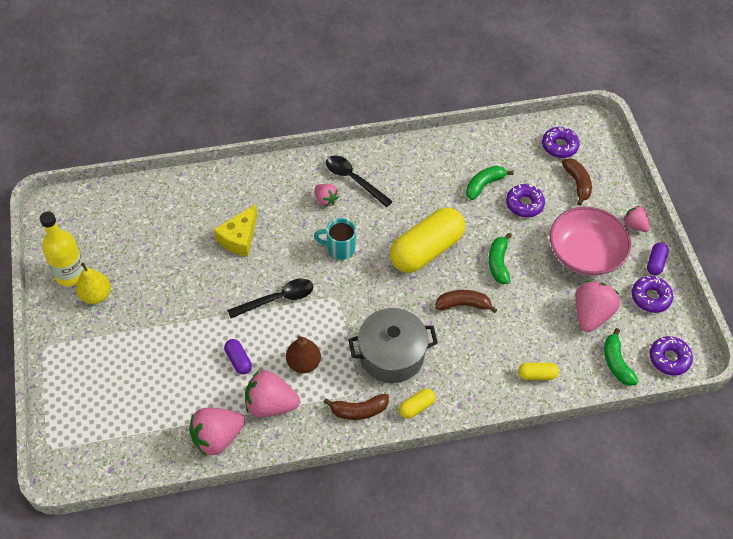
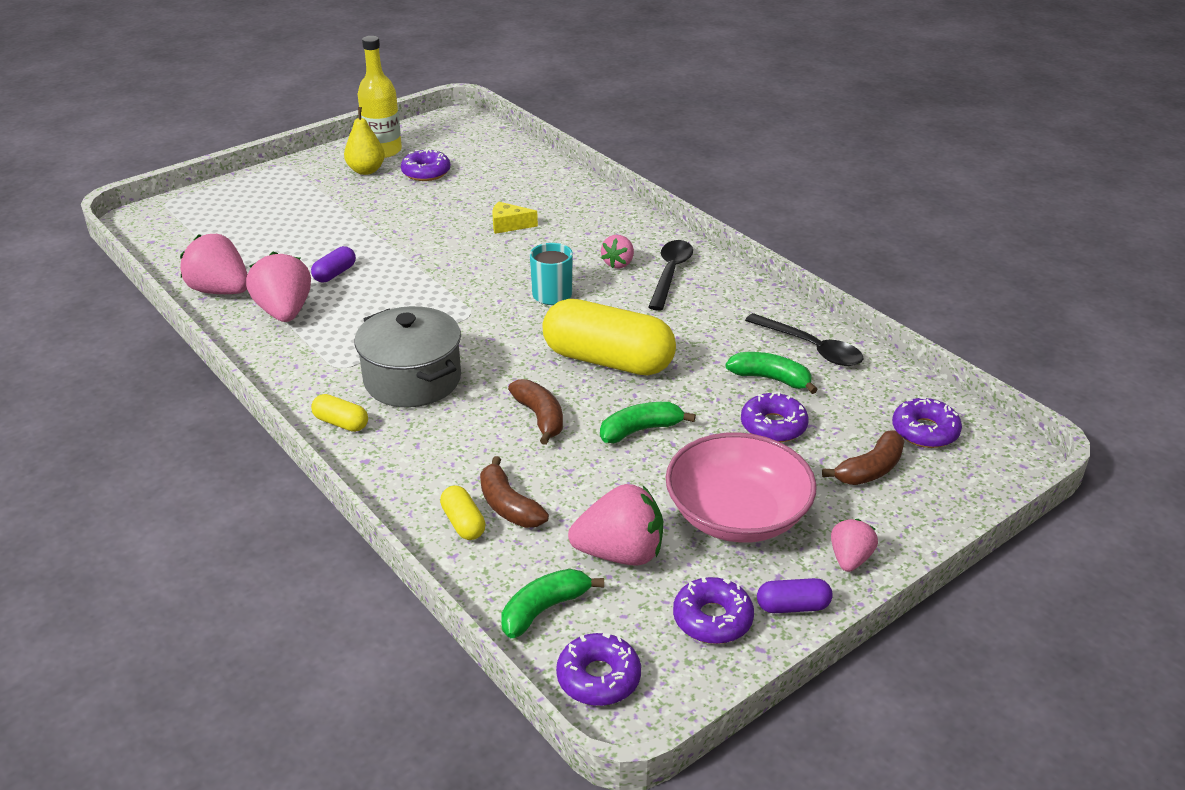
camera: 65 degrees right, 20 degrees down
yellow cheese [214,204,257,257] -> yellow cheese [492,201,538,234], size x0.66
black spoon [227,279,313,318] -> black spoon moved to [745,313,863,366]
brown pear [286,335,321,373] -> none
brown banana [323,394,389,420] -> brown banana moved to [480,456,549,528]
none -> purple donut [401,149,451,181]

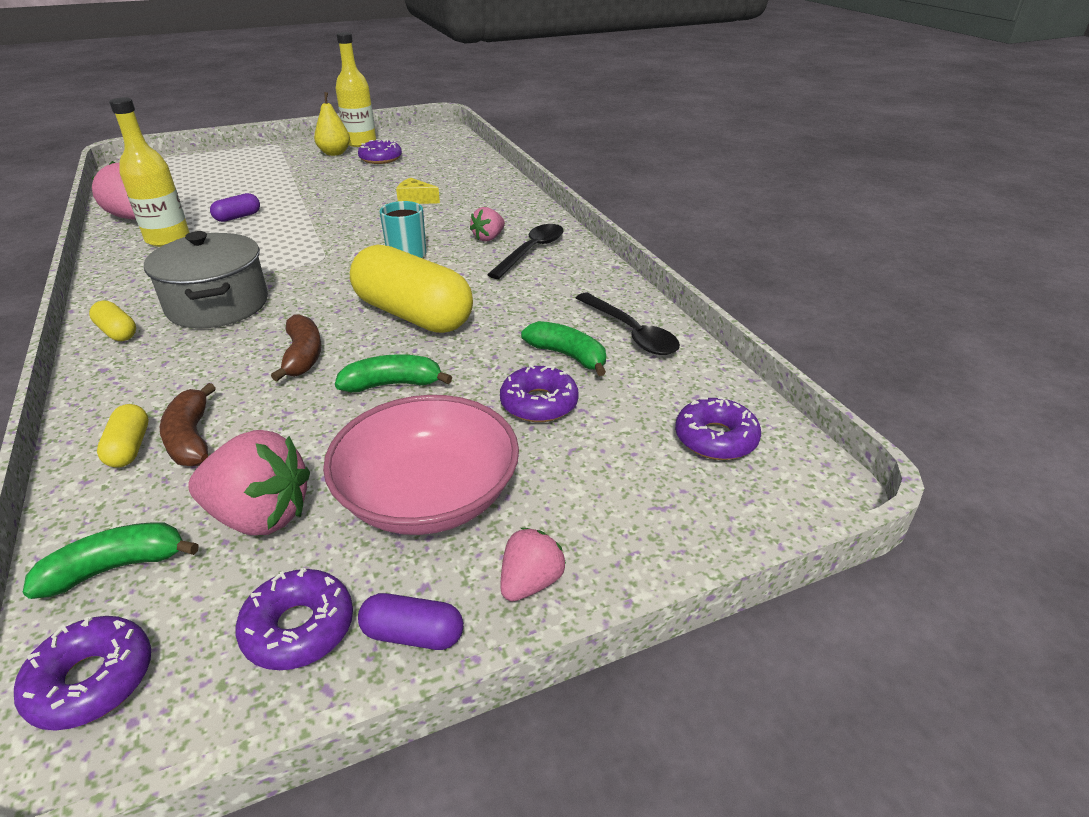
camera: 15 degrees right, 0 degrees up
pink strawberry [246,252,311,322] -> yellow bottle [109,97,190,247]
brown banana [822,430,904,485] -> none

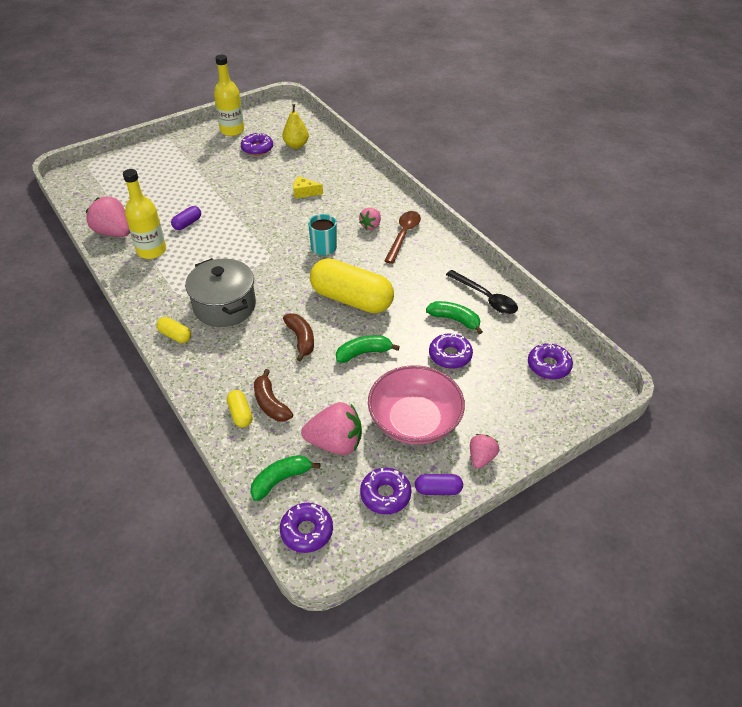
camera: 10 degrees left, 10 degrees up
yellow pear [314,92,350,156] -> yellow pear moved to [282,104,309,149]
black spoon [487,224,564,279] -> brown spoon [385,211,421,264]

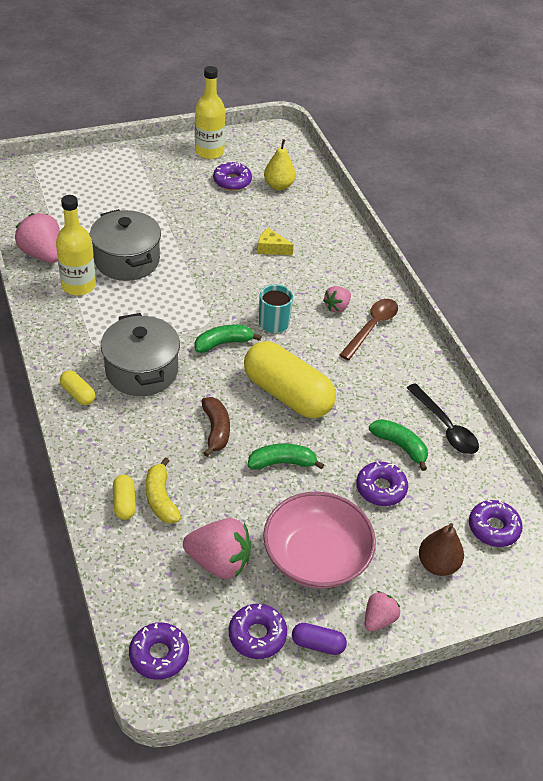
camera: 10 degrees right, 0 degrees up
purple capsule [171,206,201,230] -> grey pot [90,209,161,281]
green banana [250,455,320,501] -> green banana moved to [195,325,262,353]
brown banana [254,369,293,422] -> yellow banana [146,457,181,524]
none -> brown pear [419,523,464,576]

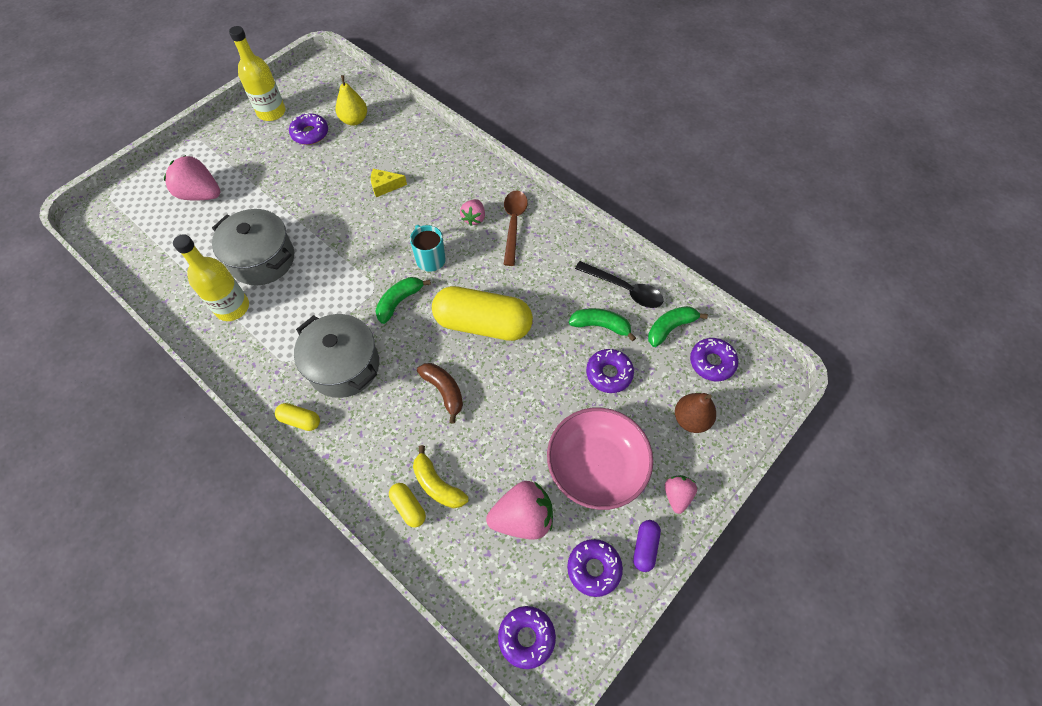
camera: 25 degrees left, 15 degrees up
pink strawberry [15,213,60,263] -> pink strawberry moved to [164,155,220,201]
green banana [248,444,324,470] -> green banana moved to [648,306,708,347]
purple capsule [292,623,347,655] -> purple capsule turned 60 degrees counterclockwise [633,520,661,572]

